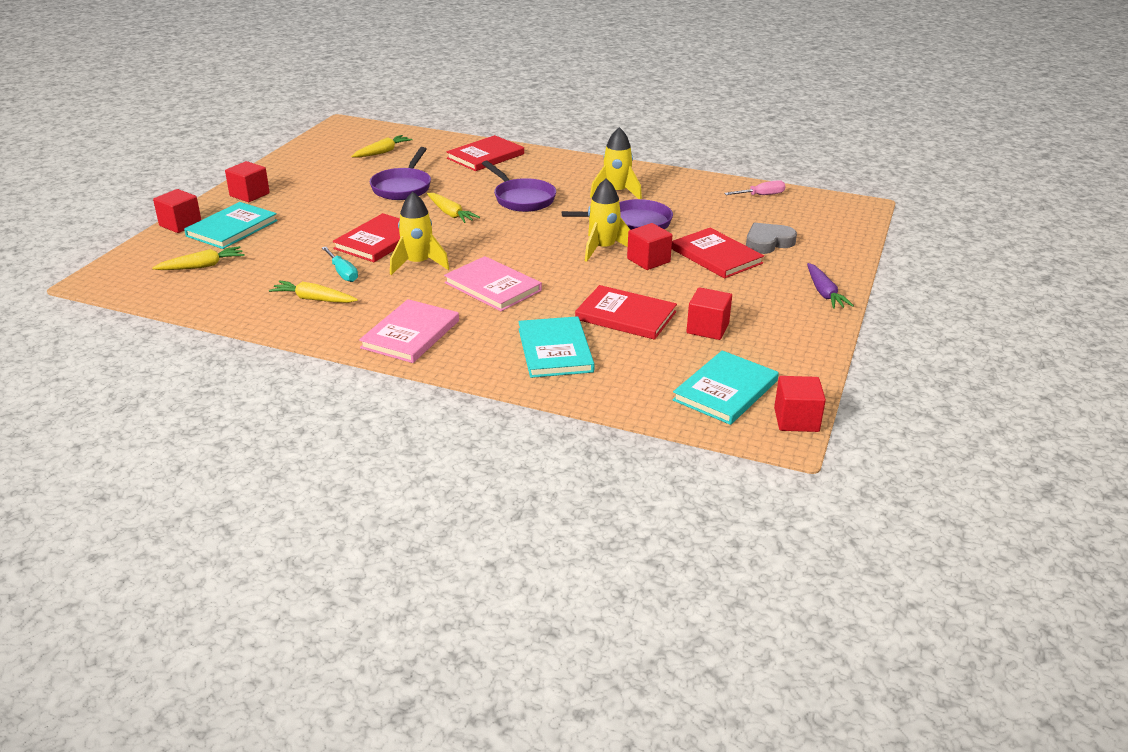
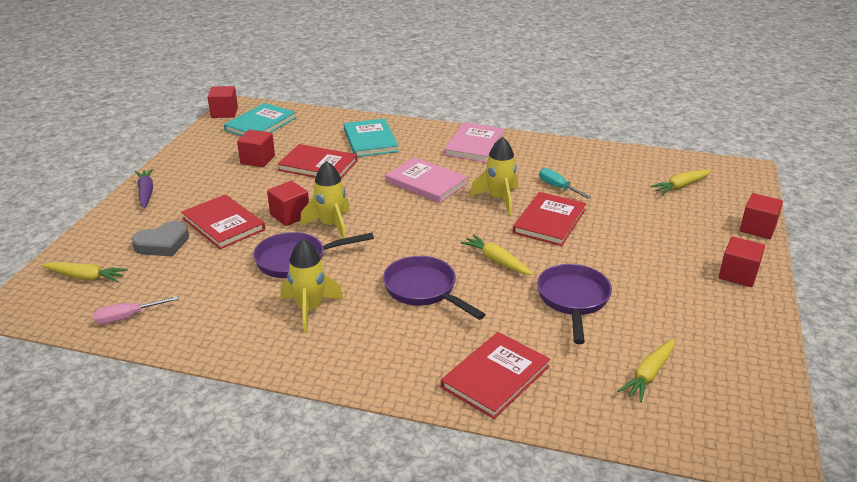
camera: 175 degrees right, 0 degrees up
turquoise book [184,202,278,249] -> none
yellow carrot [269,280,358,303] -> yellow carrot moved to [41,262,128,282]

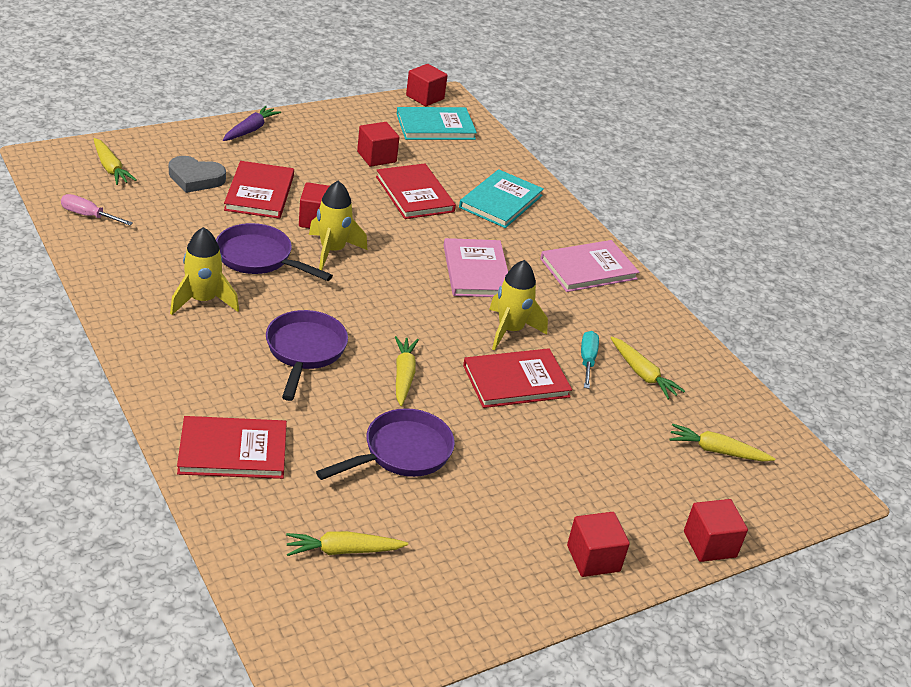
camera: 40 degrees right, 5 degrees up
none -> yellow carrot [610,336,685,399]

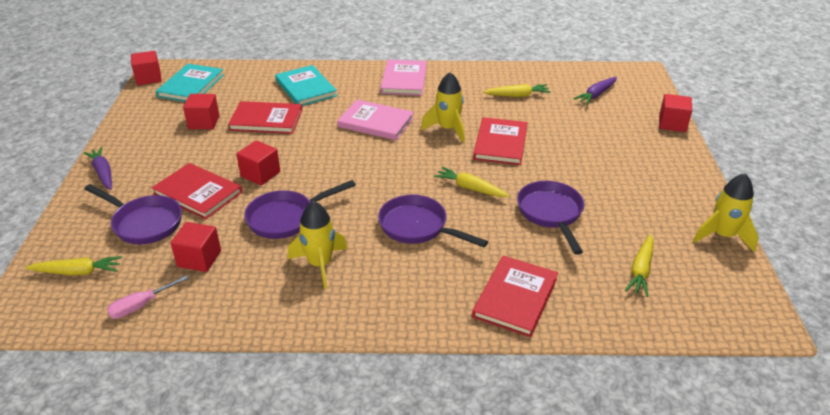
camera: 55 degrees left, 0 degrees up
grey heart [169,156,226,193] -> purple pan [84,184,182,245]
yellow rocket [309,181,367,270] -> yellow rocket moved to [693,173,758,252]
red cube [567,512,630,577] -> red cube moved to [170,222,221,272]
turquoise screwdriver [581,331,599,389] -> none
yellow carrot [669,423,775,462] -> purple carrot [574,77,617,105]

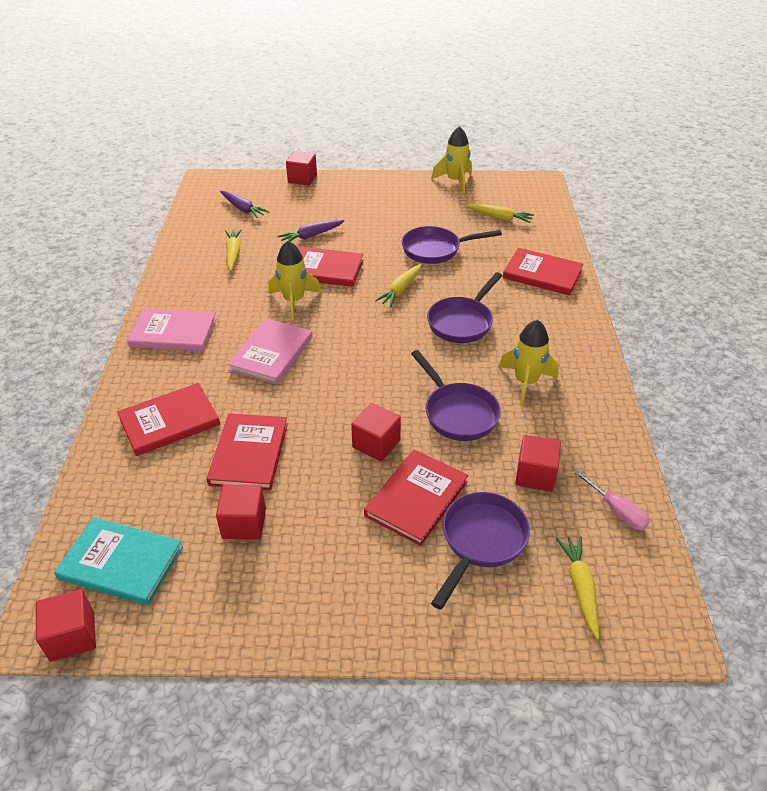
camera: 90 degrees left, 5 degrees up
purple carrot [83,147,112,190] -> purple carrot moved to [278,220,345,242]
turquoise book [275,65,337,106] -> red book [117,383,220,456]

